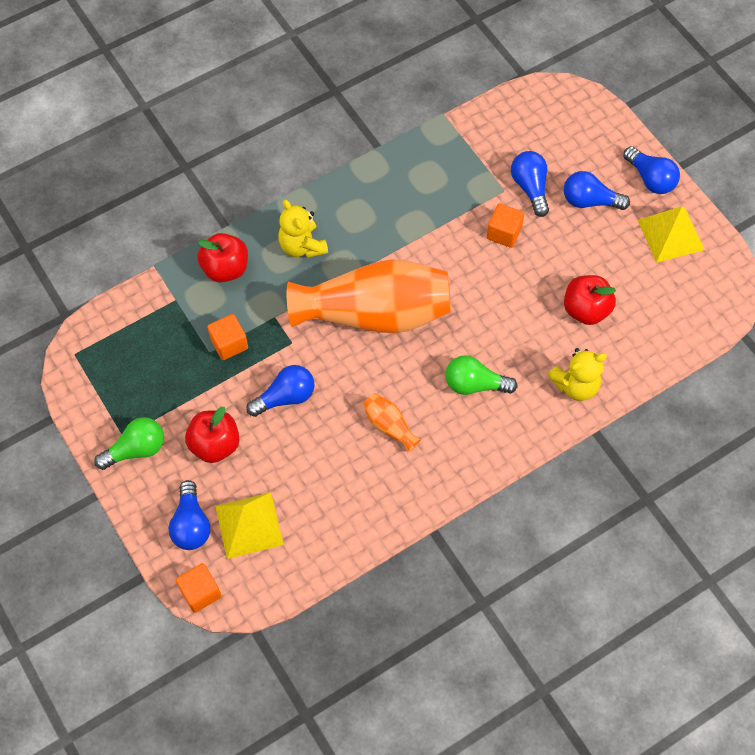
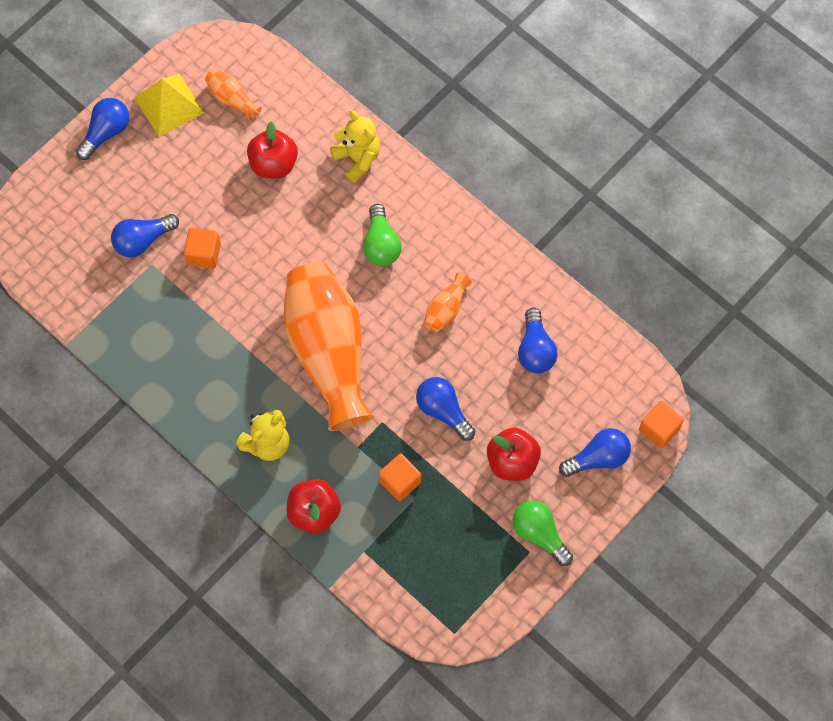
camera: 105 degrees left, 5 degrees up
yellow pyramid [215,492,284,559] -> none
blue light bulb [564,171,630,210] -> blue light bulb moved to [518,308,558,373]
none -> orange vase [205,68,262,121]

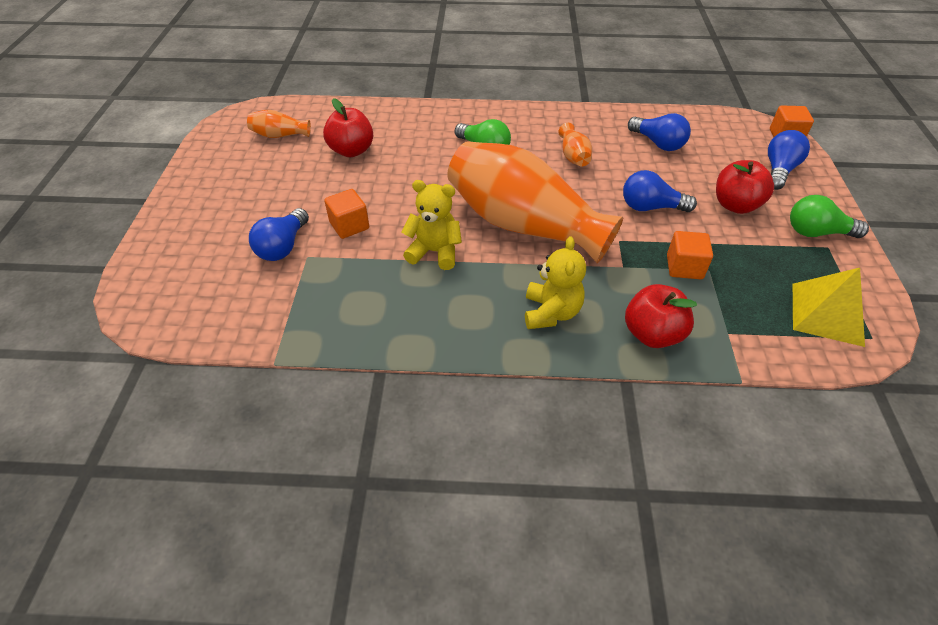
camera: 40 degrees left, 20 degrees down
blue light bulb [76,98,129,160] -> none
yellow pyramid [134,74,204,137] -> yellow pyramid moved to [793,268,865,347]
yellow teddy bear [330,110,380,183] -> yellow teddy bear moved to [402,180,462,270]

